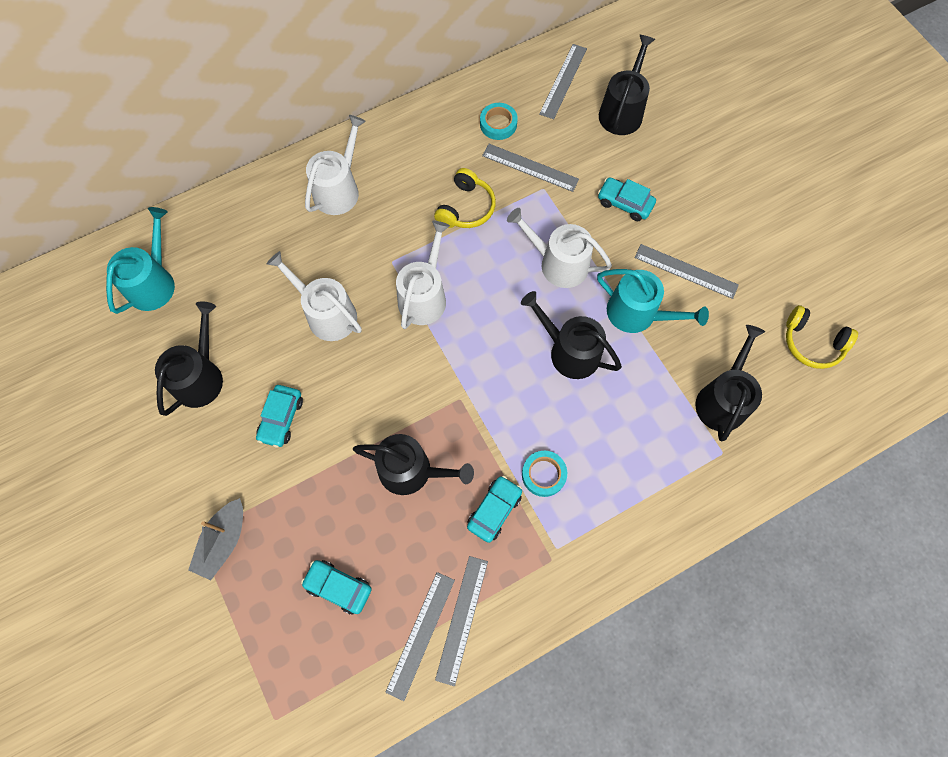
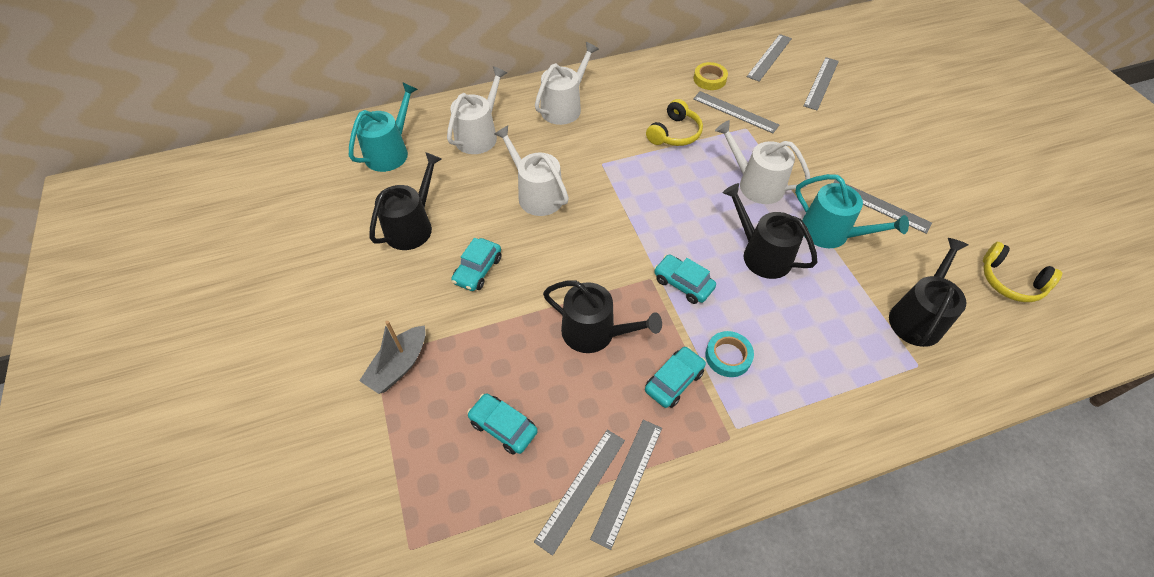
camera: 10 degrees right, 15 degrees down
white watering can [396,221,450,329] -> white watering can moved to [447,66,507,154]
turquoise tape [480,103,518,140] -> yellow tape [694,62,728,90]
turquoise car [598,177,656,221] -> turquoise car moved to [654,254,716,304]
black watering can [599,35,655,135] -> grey ruler [804,57,839,111]

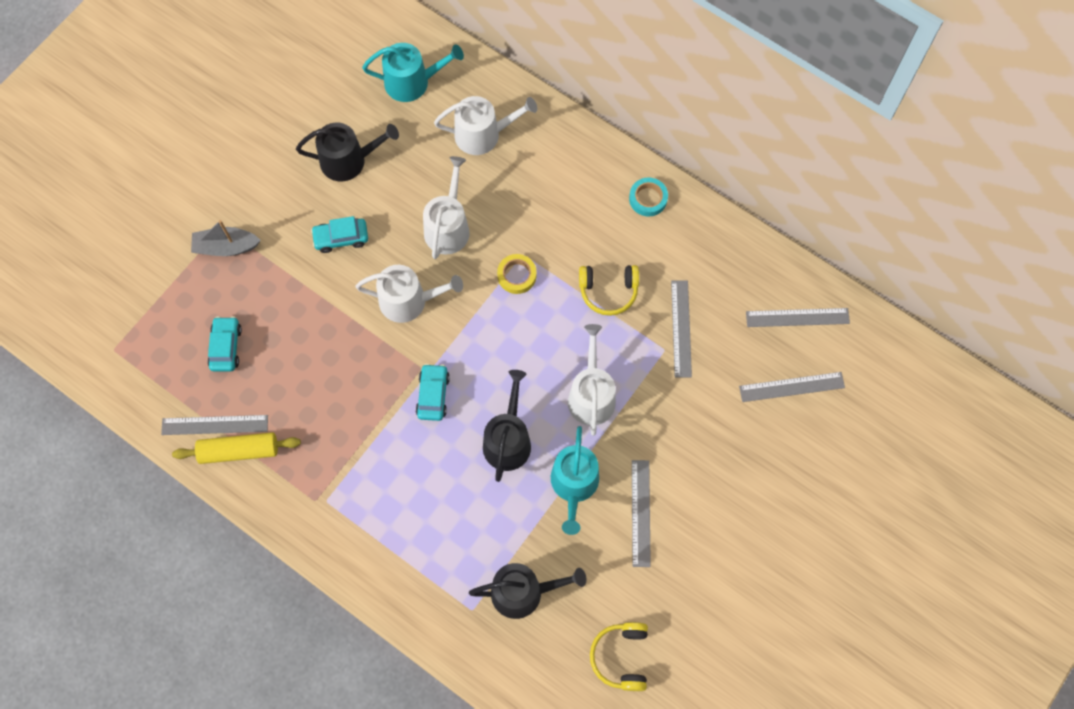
camera: 55 degrees right, 15 degrees up
white watering can [535,42,599,125] -> white watering can moved to [355,265,463,323]
black watering can [543,280,662,353] -> none
grey ruler [590,420,662,550] -> yellow rolling pin [172,432,301,464]
turquoise car [645,346,706,408] -> none
yellow tape [694,62,728,90] -> yellow tape moved to [497,254,537,294]
turquoise tape [705,331,754,377] -> turquoise tape moved to [629,178,668,217]

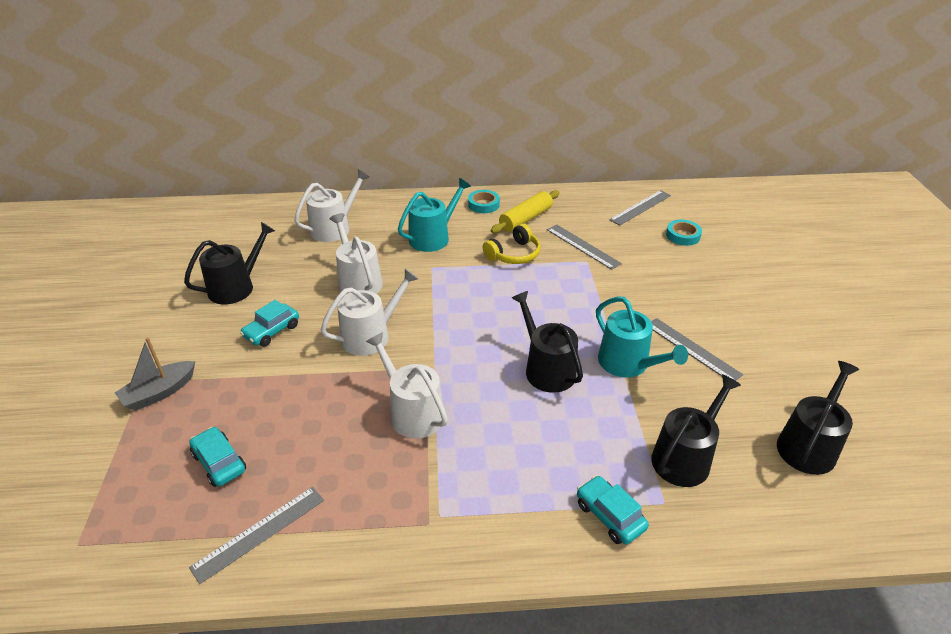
camera: 40 degrees left, 30 degrees down
yellow rolling pin [172,432,301,464] -> yellow rolling pin moved to [491,190,560,233]
turquoise watering can [362,43,464,102] -> turquoise watering can moved to [398,178,471,252]
turquoise car [416,364,450,421] -> turquoise car moved to [577,476,649,544]
yellow tape [497,254,537,294] -> none
white watering can [568,324,616,436] -> white watering can moved to [366,332,448,439]
yellow headphones [590,622,648,691] -> black watering can [777,361,859,475]
grey ruler [739,372,845,402] -> turquoise tape [666,220,702,246]

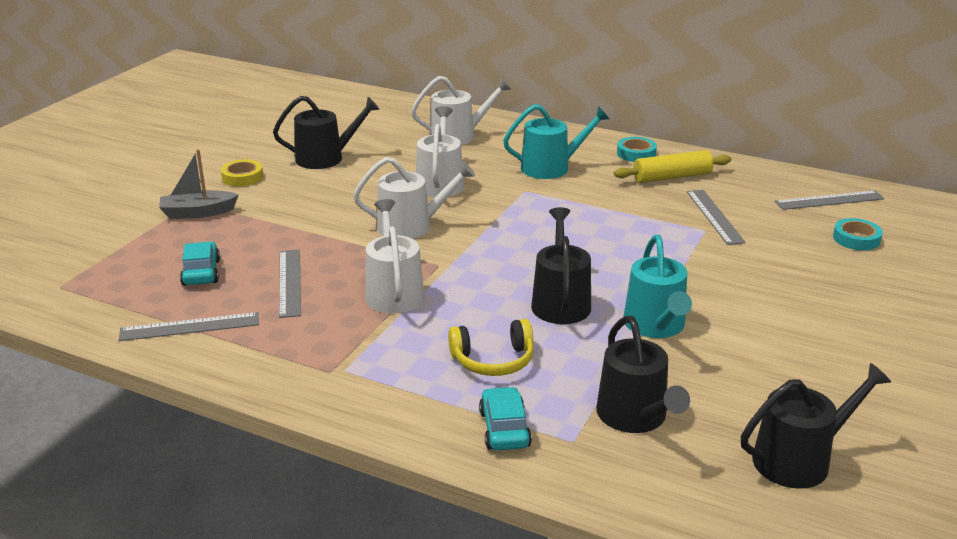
camera: 30 degrees right, 10 degrees down
turquoise car [240,300,299,347] -> none
yellow headphones [483,224,541,264] -> yellow headphones moved to [448,319,534,376]
grey ruler [651,318,743,381] -> grey ruler moved to [279,250,301,318]
black watering can [651,374,741,487] -> black watering can turned 90 degrees clockwise [596,316,690,433]
none -> yellow tape [221,159,263,187]

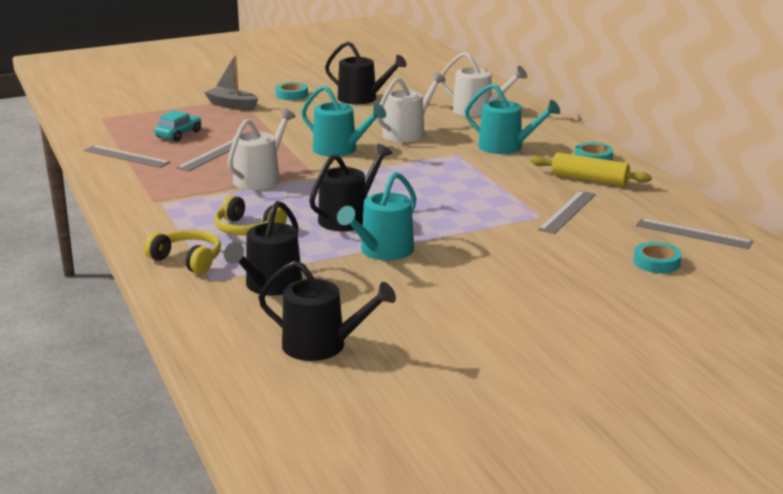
camera: 40 degrees right, 5 degrees down
yellow tape [221,159,263,187] -> turquoise tape [275,82,308,100]
white watering can [353,157,475,239] -> turquoise watering can [302,85,386,157]
turquoise car [479,387,532,450] -> yellow headphones [144,230,221,274]

